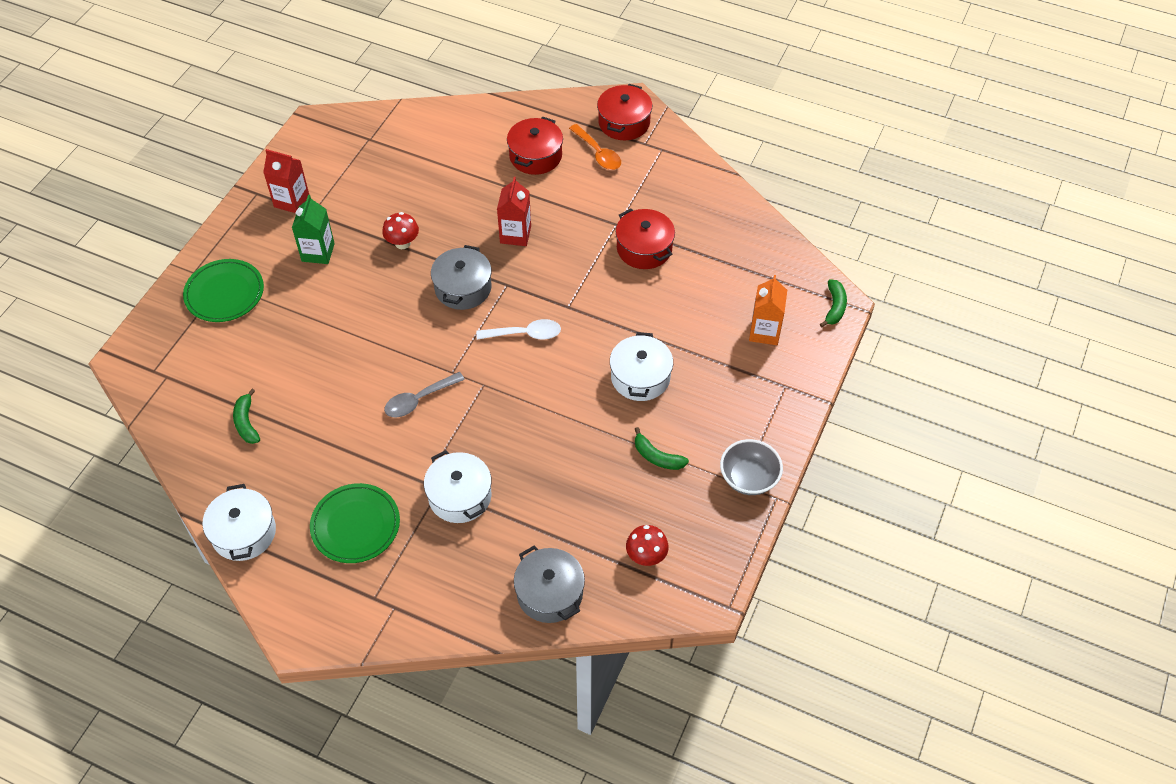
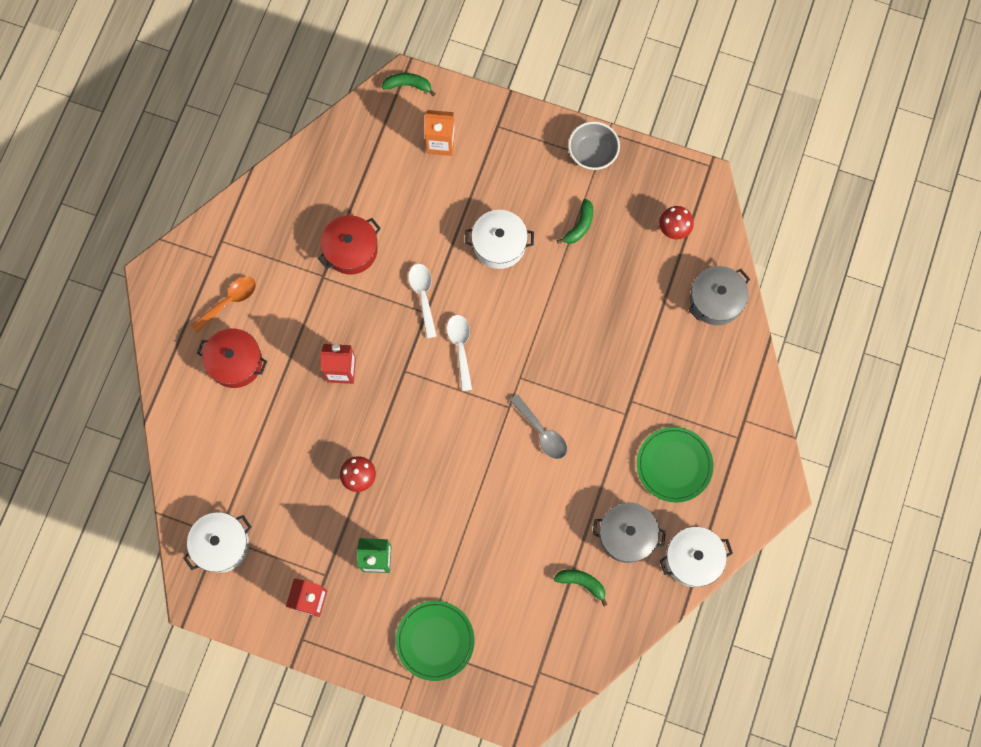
camera: 95 degrees left, 20 degrees up
green banana [233,389,260,444] -> green banana turned 135 degrees counterclockwise [554,569,607,606]
white pot [424,450,492,523] -> white pot moved to [183,512,251,573]
grey pot [431,245,492,310] -> grey pot moved to [592,503,666,563]
red pot [597,84,652,140] -> none
none -> white spoon [408,264,437,338]

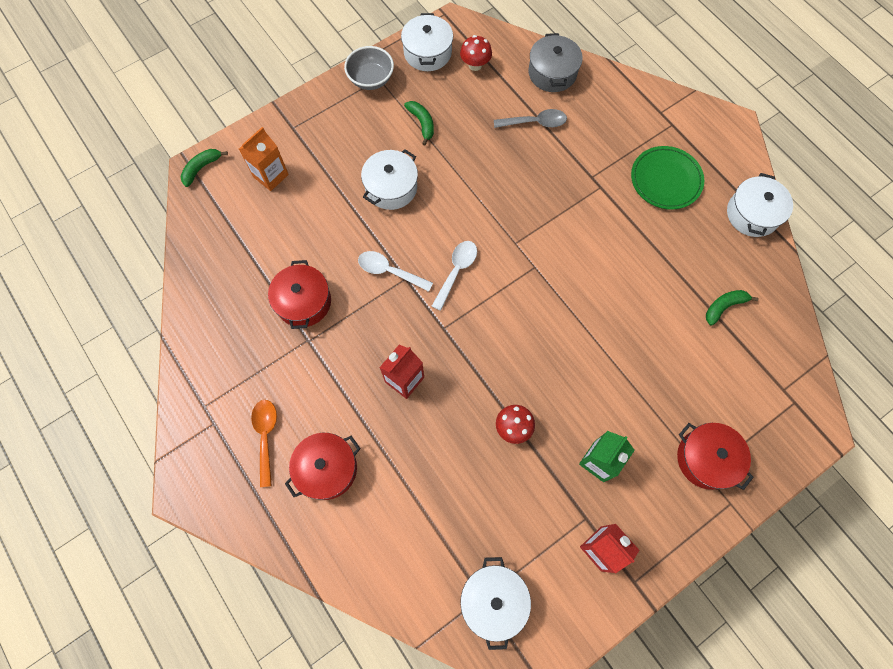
camera: 55 degrees left, 5 degrees down
green plate [396,601,475,681] -> red pot [677,423,754,490]
white spoon [447,315,472,391] -> white spoon turned 90 degrees clockwise [432,241,477,311]
grey spoon [510,394,567,459] -> grey spoon moved to [494,109,567,128]
grey pot [592,503,666,563] -> none
none -> white pot [401,13,453,71]

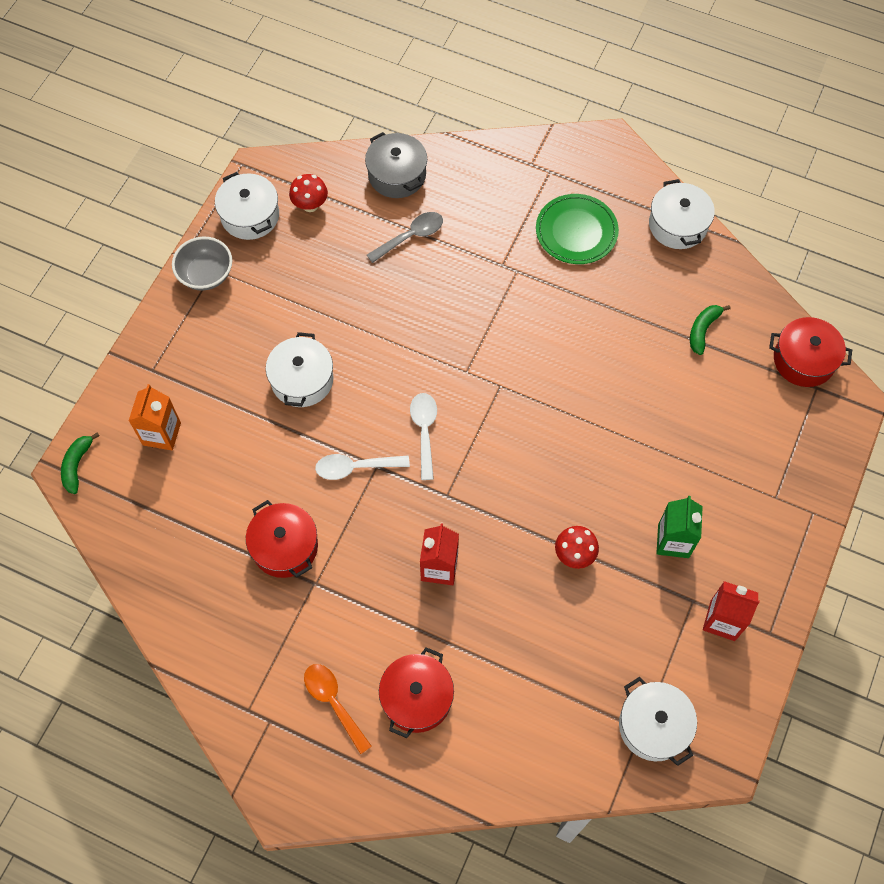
camera: 30 degrees left, 5 degrees down
green banana [404,101,434,145] -> none
red pot [677,423,754,490] -> red pot moved to [769,317,852,387]

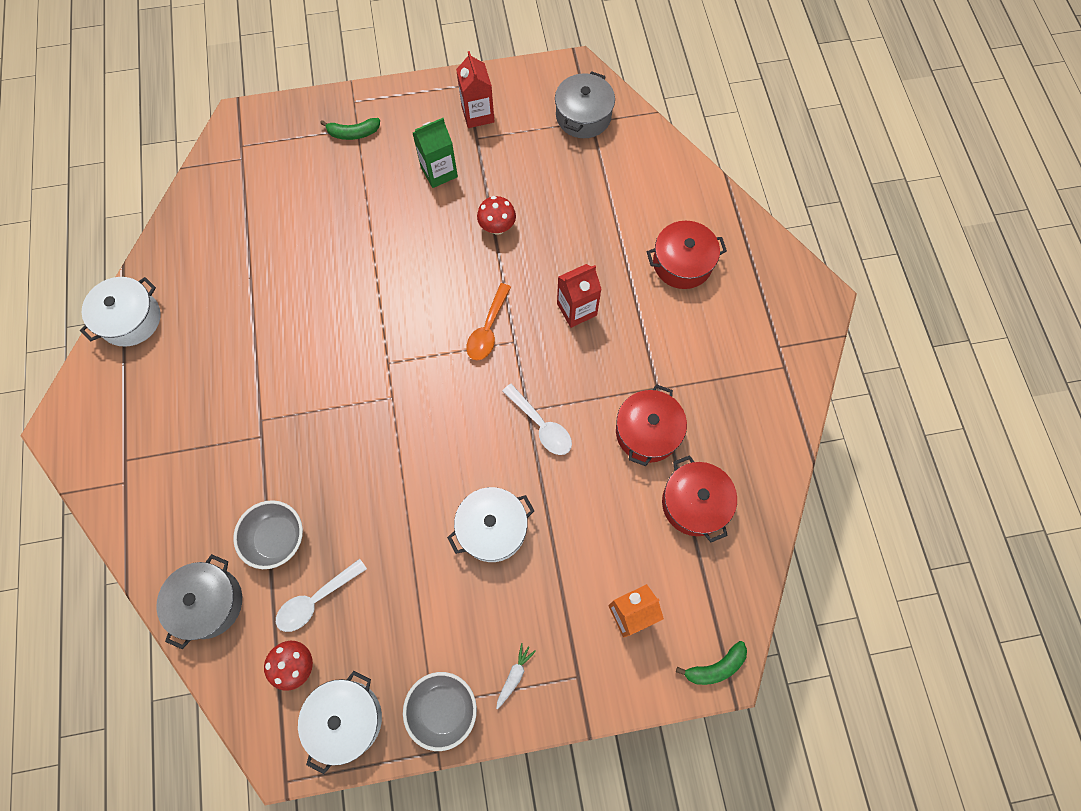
camera: 125 degrees left, 5 degrees up
orange spoon [304,664,372,754] -> orange spoon moved to [466,283,511,360]
grey spoon [367,212,443,263] -> grey bowl [233,500,303,569]
white spoon [410,393,437,480] -> white spoon moved to [276,559,367,632]
green plate [536,194,619,264] -> none
white pot [619,677,697,766] -> grey pot [555,71,615,138]
green banana [690,305,730,355] -> green banana moved to [320,118,380,140]
red pot [769,317,852,387] -> red pot moved to [662,455,737,542]
none -> white carrot [496,643,536,709]

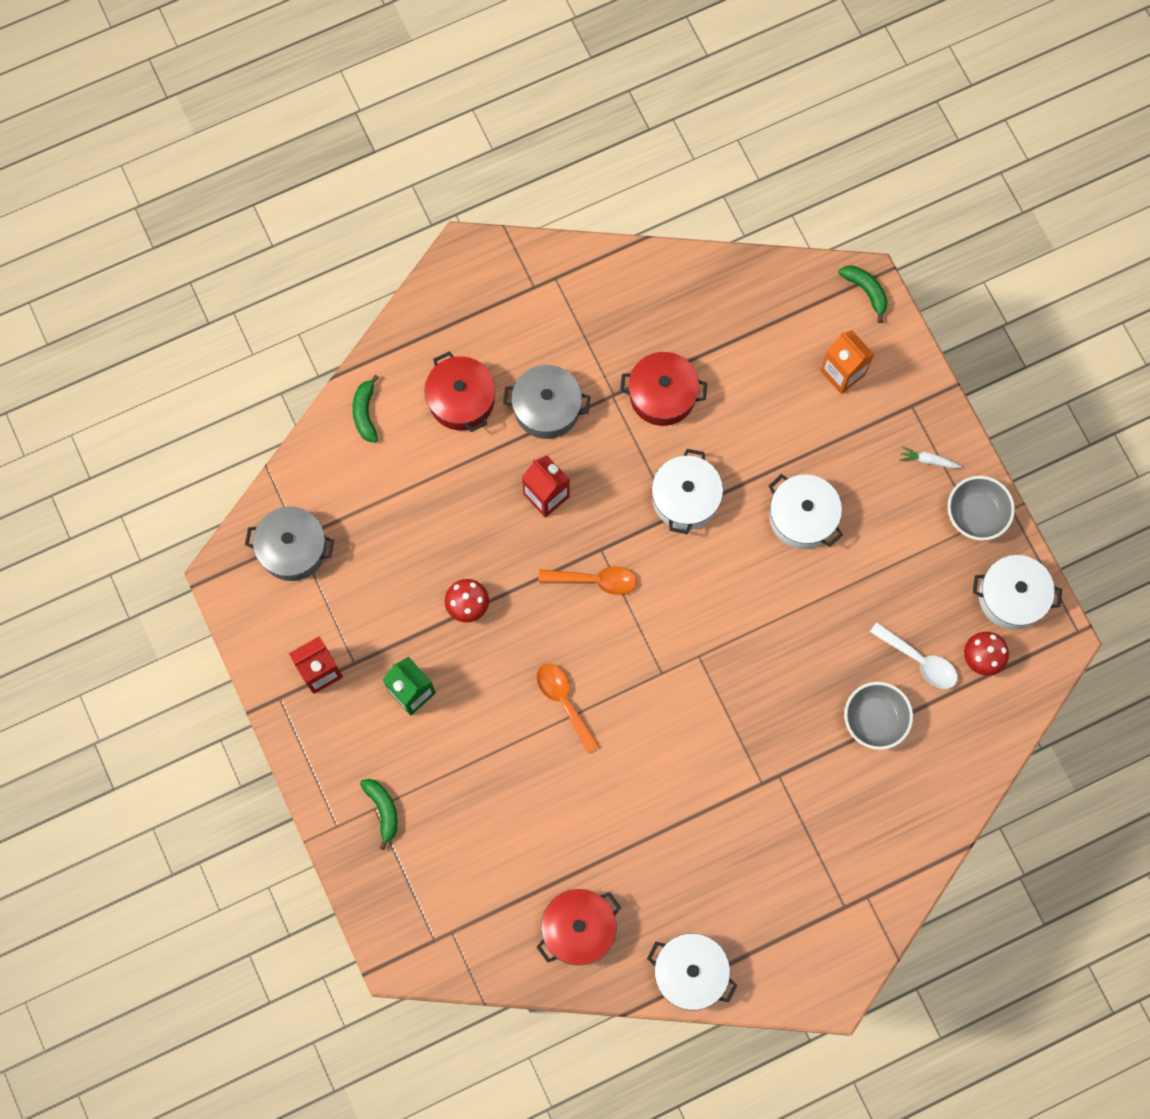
camera: 105 degrees left, 5 degrees up
grey pot [156,554,242,649] -> grey pot moved to [503,365,590,439]
white spoon [502,384,572,455] -> white pot [651,449,723,534]
red pot [662,455,737,542] -> red pot moved to [537,889,621,965]
none -> green banana [352,375,379,442]
none -> orange spoon [537,663,600,754]

